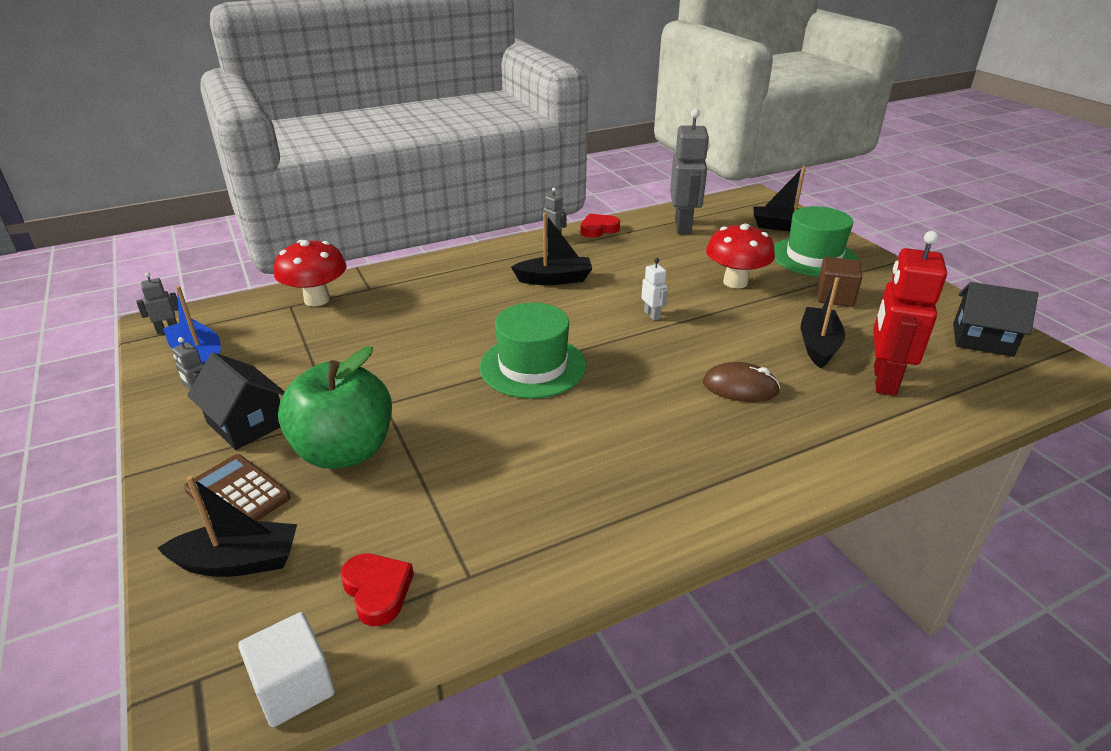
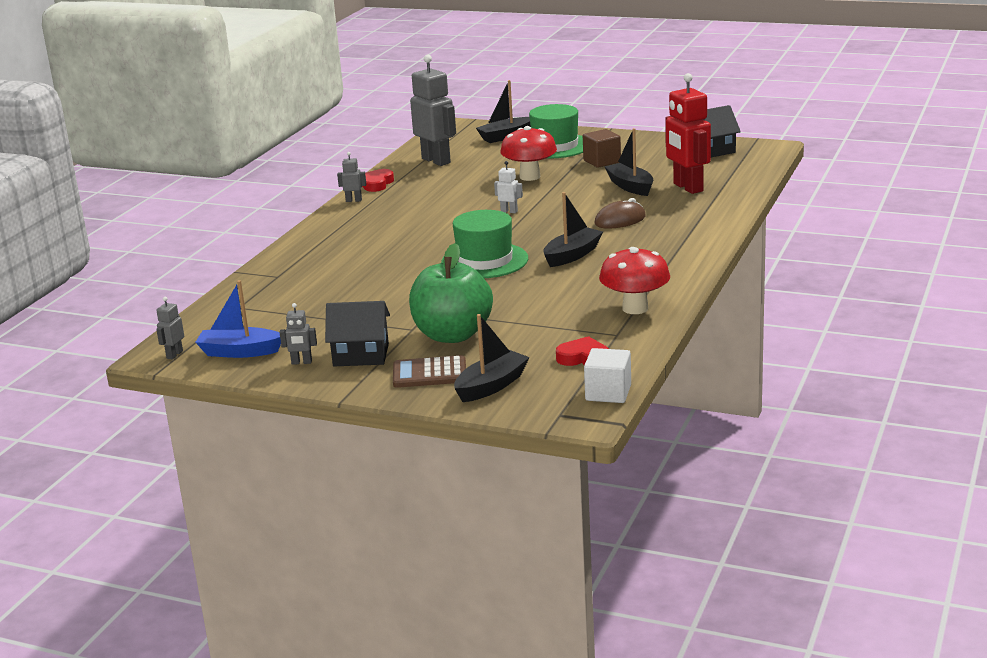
camera: 40 degrees left, 10 degrees down
red mushroom [274,240,347,306] -> red mushroom moved to [599,247,670,314]
black boat [511,213,592,285] -> black boat moved to [543,192,603,267]

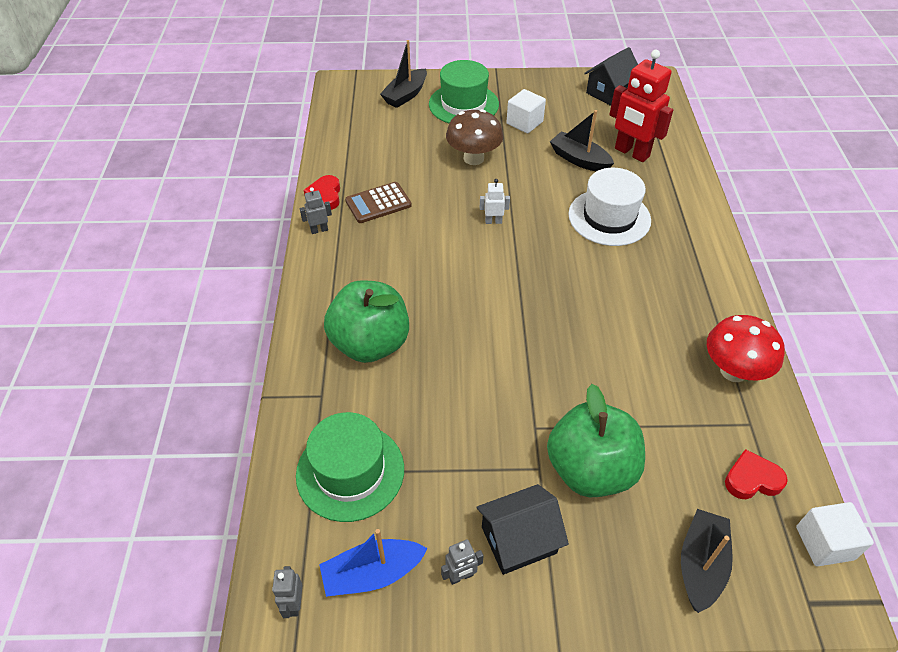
camera: 25 degrees left, 25 degrees up
brown calculator [393,355,466,388] -> brown calculator moved to [345,182,412,223]
grey robot [410,55,456,166] -> none
green hat [441,210,528,278] -> green hat moved to [296,412,404,522]
red mushroom [500,126,557,181] -> brown mushroom [446,109,503,165]
black boat [543,192,603,267] -> none
brown cube [583,129,621,168] -> white cube [507,89,546,133]
brown mouse [594,198,646,229] -> white hat [568,168,651,246]
none -> green apple [324,280,409,363]

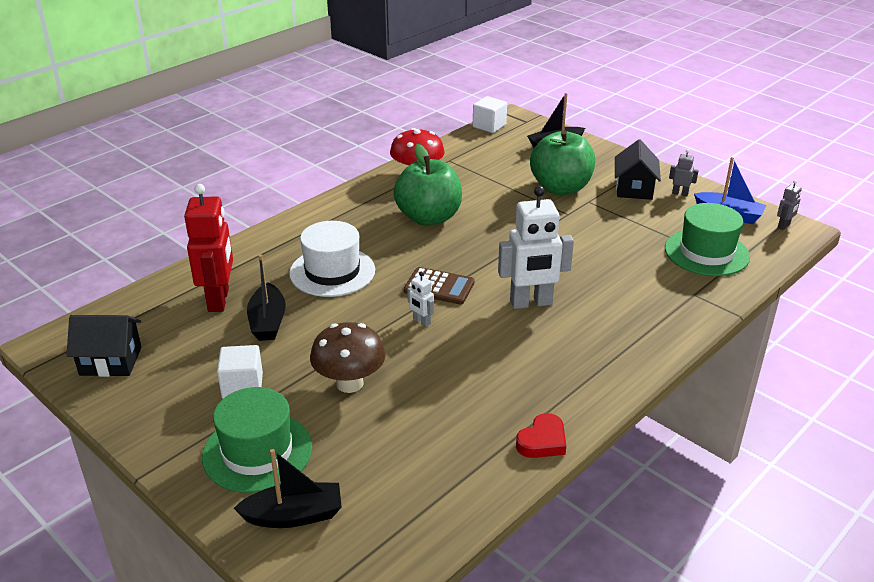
camera: 135 degrees left, 15 degrees down
grey robot [300,187,332,234] -> none
green apple [324,280,409,363] -> green apple moved to [393,144,462,226]
brown calculator [345,182,412,223] -> brown calculator moved to [404,267,475,305]
black house [476,484,569,575] -> black house turned 75 degrees clockwise [615,139,661,200]
red heart [725,449,788,499] -> none
none -> white robot [498,186,574,309]

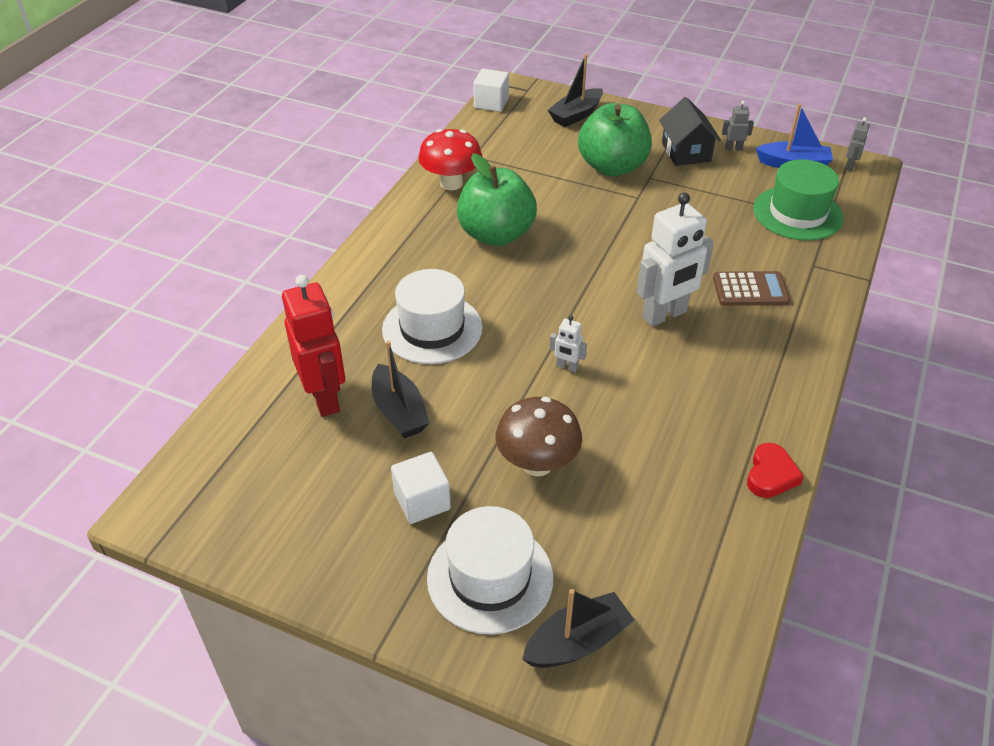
camera: 20 degrees left, 10 degrees up
black house [66,315,142,377] -> none
green hat [202,387,312,493] -> white hat [427,506,553,635]
brown calculator [404,267,475,305] -> brown calculator moved to [713,271,790,306]

